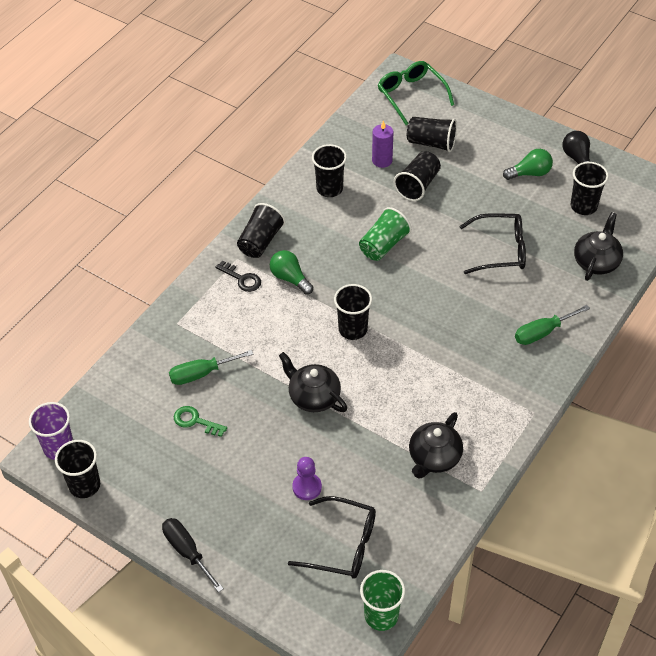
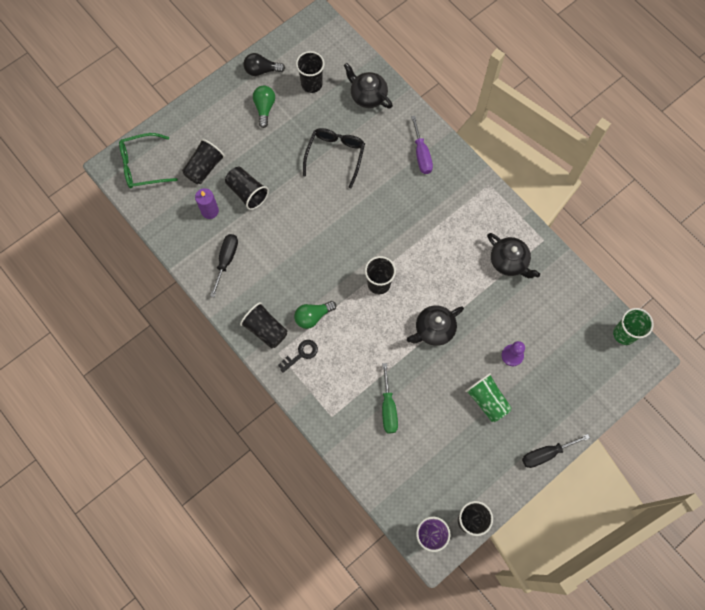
camera: 75 degrees left, 20 degrees up
green key [174,406,227,437] -> none
black glasses [288,496,376,579] -> none
black cup [312,144,347,197] -> black screwdriver [210,234,238,297]
green cup [359,207,412,261] -> green cup moved to [465,373,512,422]
green screwdriver [515,305,590,345] -> purple screwdriver [411,116,433,174]

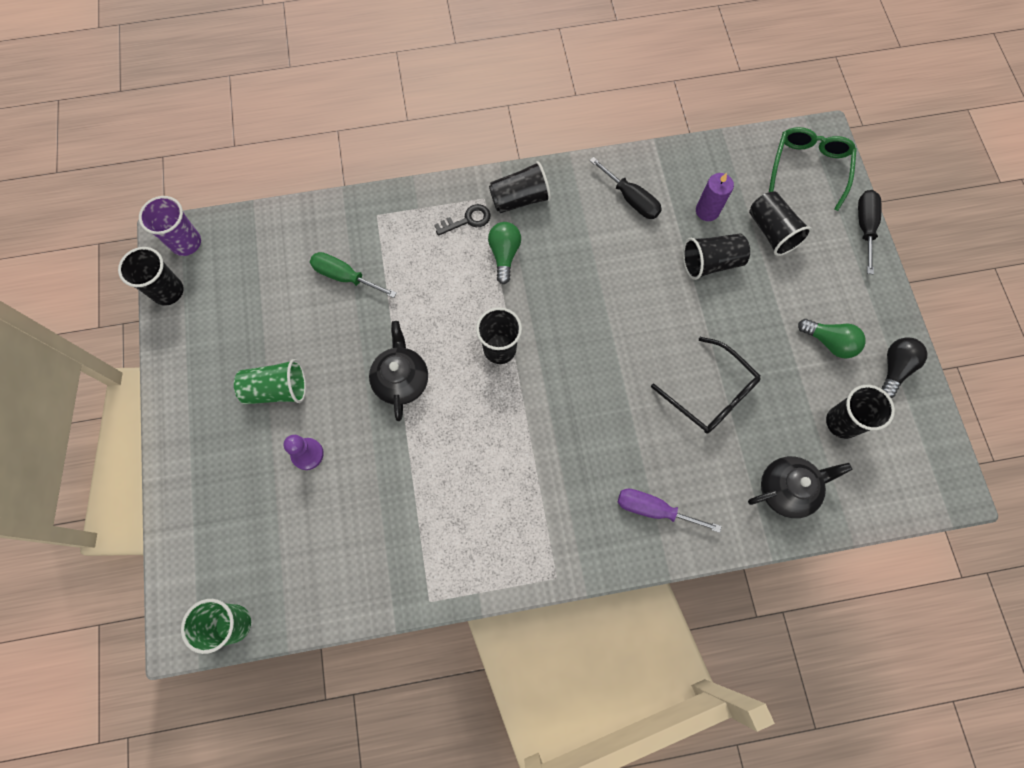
camera: 120 degrees right, 0 degrees up
black key [278,340,318,373] -> black key turned 105 degrees counterclockwise [435,204,491,236]
black teapot [487,233,540,278] -> none
black screwdriver [522,434,590,468] -> black screwdriver moved to [858,190,882,274]

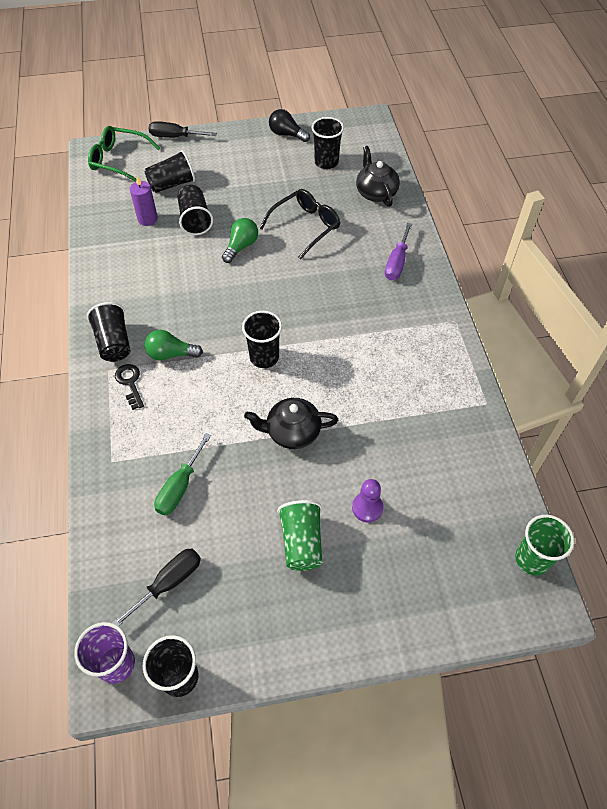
camera: 90 degrees left, 15 degrees down
black screwdriver [590,157,662,219] -> black screwdriver moved to [112,549,201,626]
green light bulb [798,319,866,358] -> green light bulb moved to [222,218,258,263]

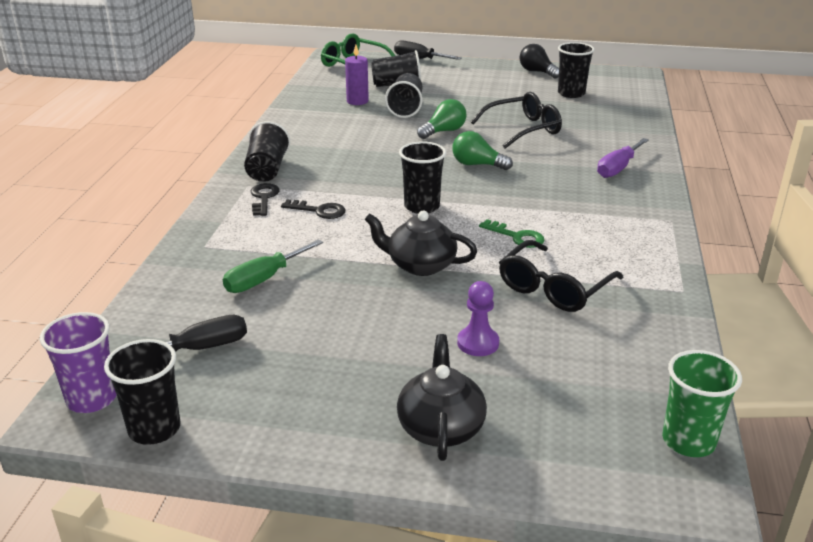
camera: 20 degrees right, 25 degrees down
green light bulb [145,330,203,361] -> green light bulb moved to [452,131,513,170]
green cup [277,500,322,571] -> none
black teapot [356,146,400,207] -> black teapot moved to [397,334,487,461]
none -> black key [281,199,346,219]
none -> green key [479,219,545,248]
none -> black glasses [499,240,623,312]

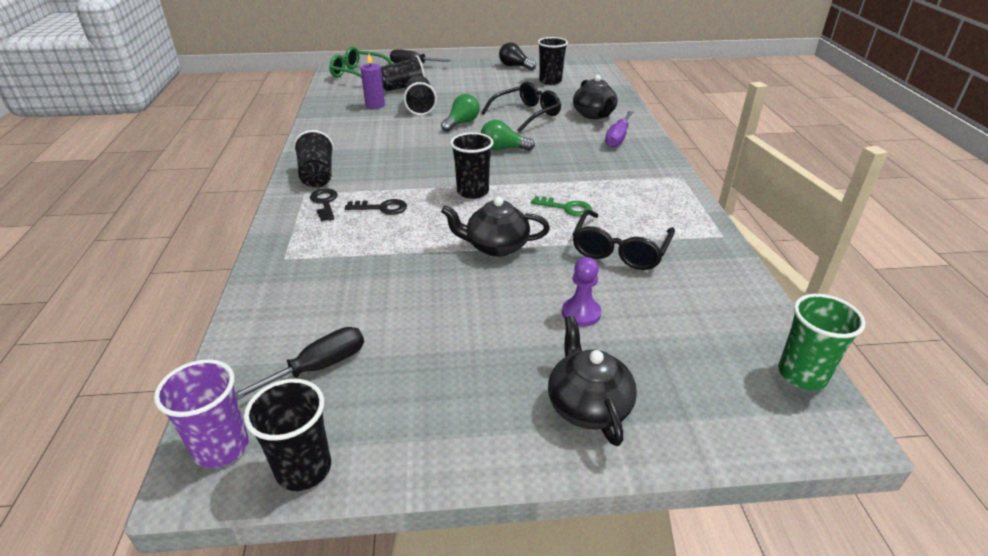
camera: 15 degrees left, 5 degrees up
green screwdriver [223,239,323,293] -> none
none -> black teapot [573,75,618,119]

